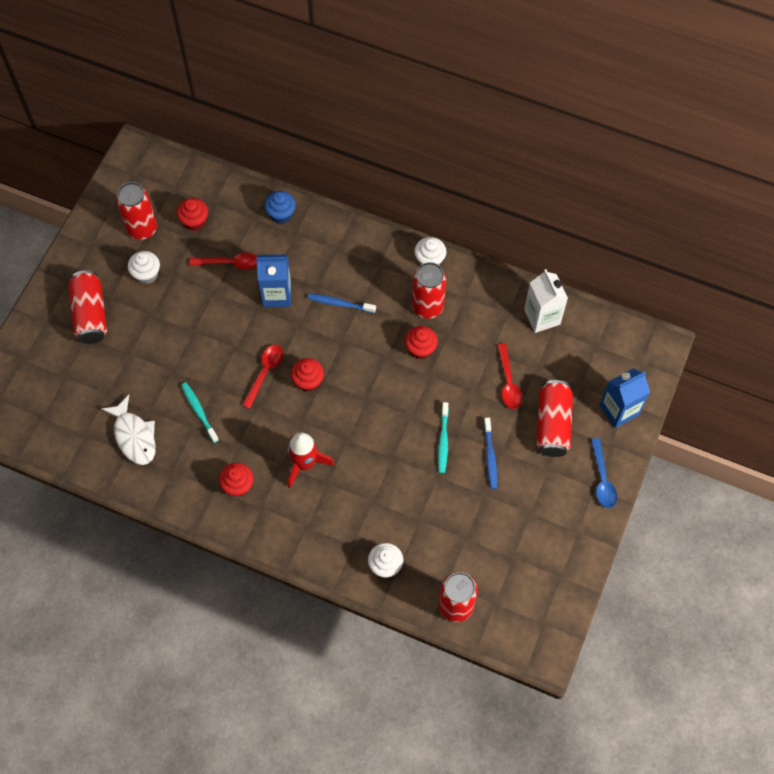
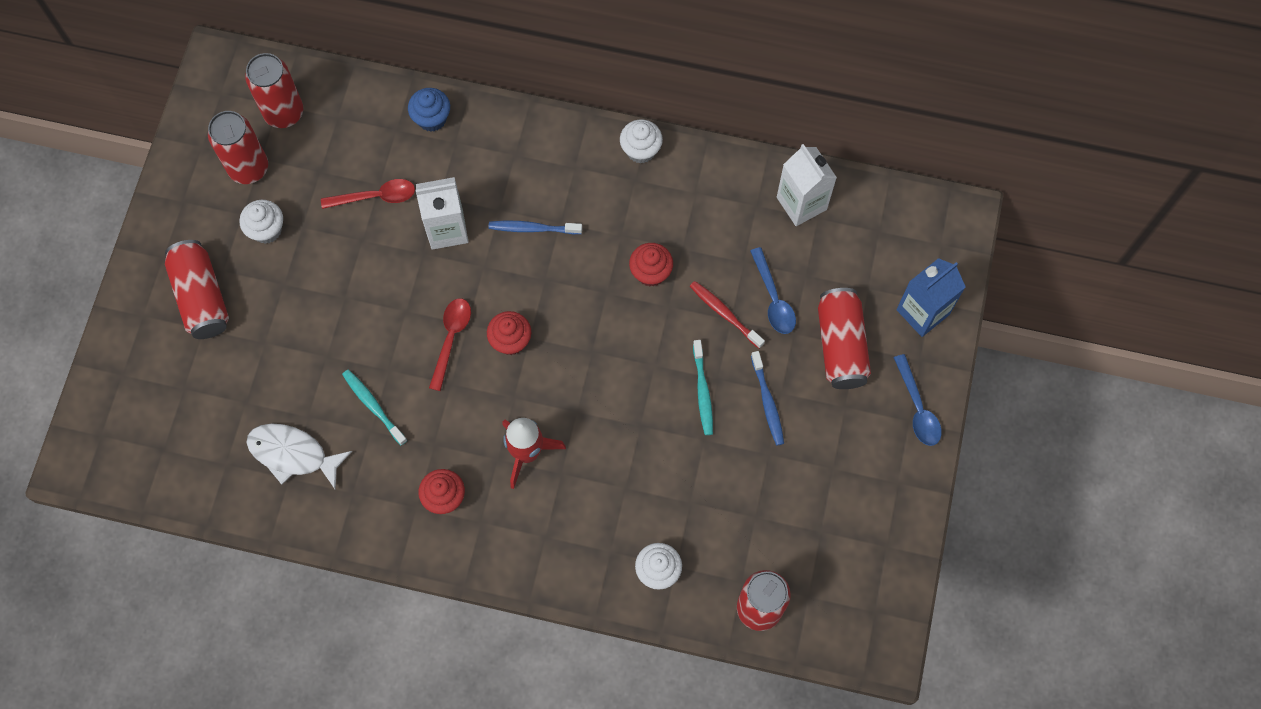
camera: 10 degrees left, 5 degrees up
white fish [101,395,156,465] -> white fish turned 150 degrees clockwise [246,424,352,489]
red cupcake [177,198,208,231] -> none
blue carton [256,254,291,307] -> white carton [415,177,469,250]
red can [412,262,446,319] -> red can moved to [245,53,303,128]
red spoon [497,344,522,409] -> blue spoon [750,247,796,334]
none -> red toothbrush [690,281,765,348]

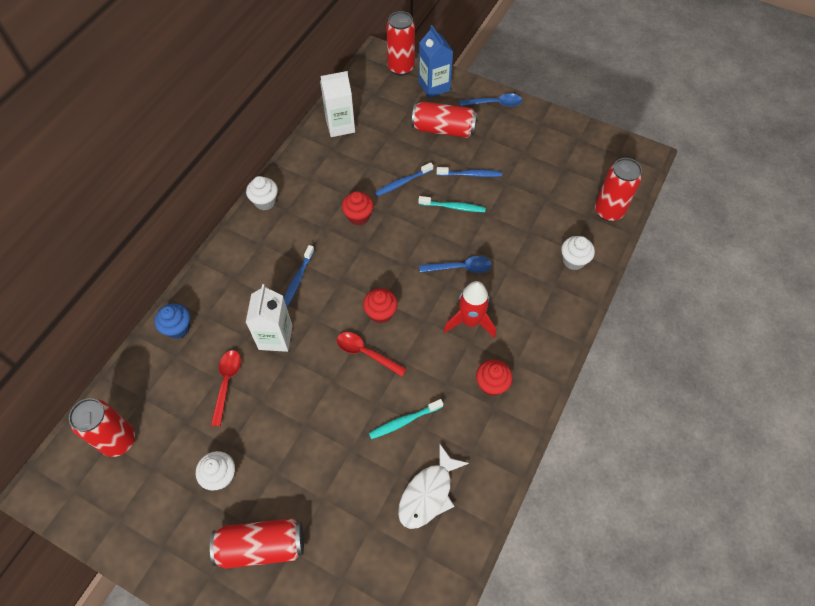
camera: 75 degrees left, 10 degrees down
red can [208,111,268,184] -> red can moved to [386,11,415,76]
red toothbrush [690,281,765,348] -> blue toothbrush [374,162,433,196]
blue spoon [750,247,796,334] -> blue spoon moved to [419,256,492,273]

